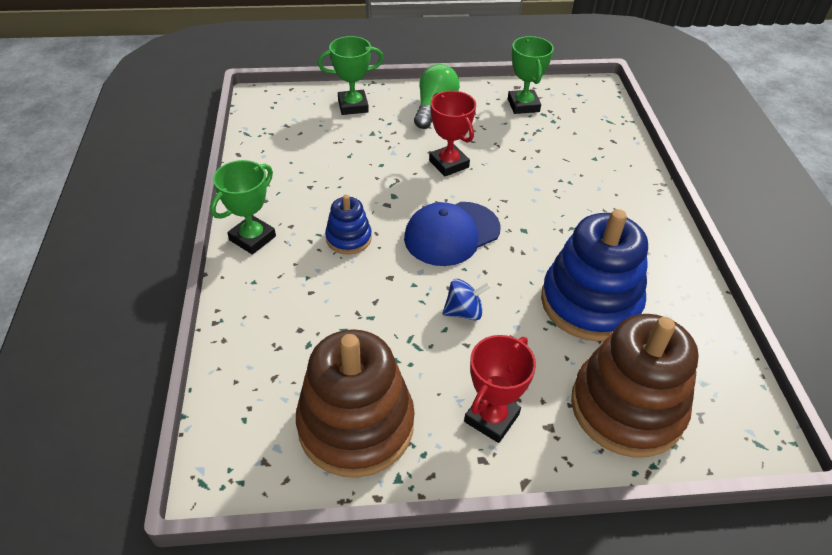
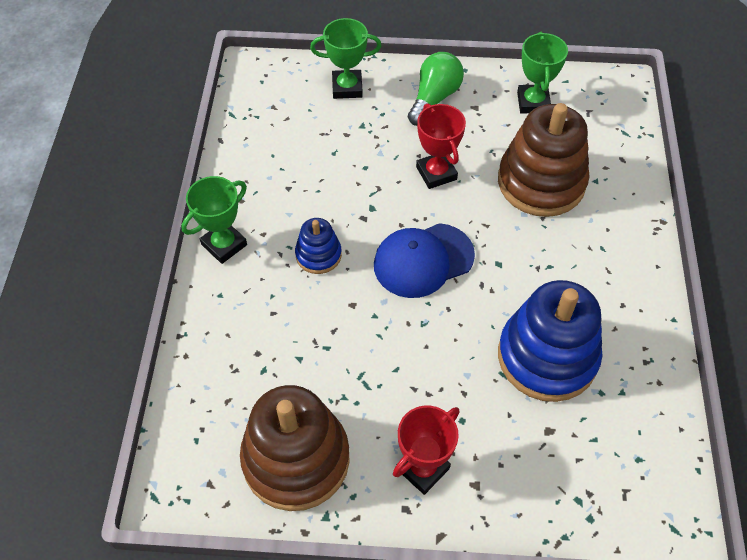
camera: 10 degrees right, 10 degrees up
blue spinning top [442,279,491,321] -> none
brown stacking toy [571,314,699,458] -> brown stacking toy moved to [498,103,590,217]

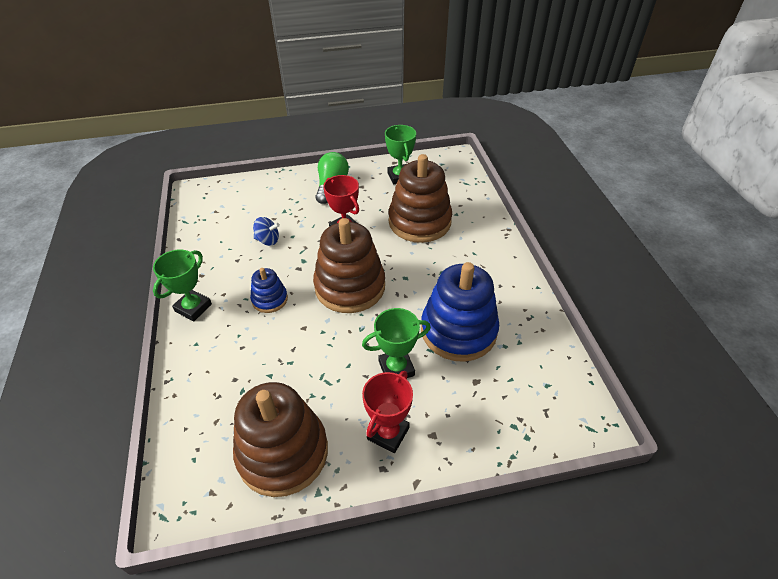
camera: 15 degrees left, 10 degrees down
green trophy [310,18,382,99] -> green trophy moved to [362,308,431,378]
blue cap [374,223,475,298] -> brown stacking toy [313,218,385,313]
none -> blue spinning top [253,217,280,246]

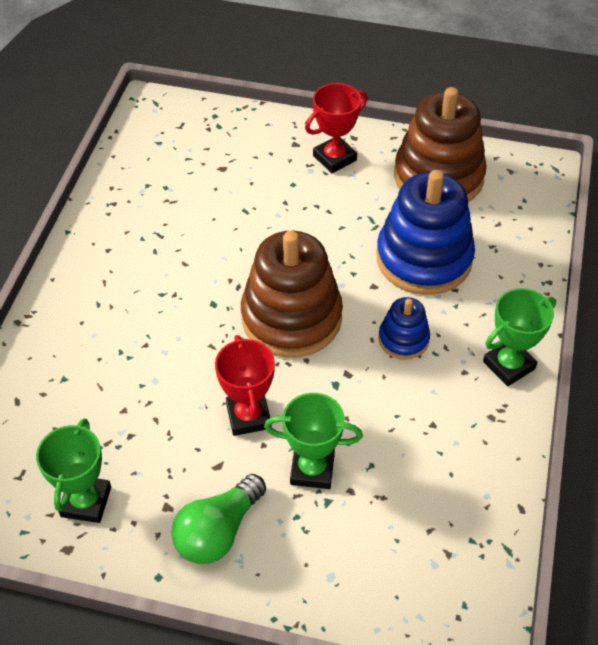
camera: 155 degrees left, 5 degrees up
blue spinning top [253,217,280,246] -> none
green trophy [362,308,431,378] -> green trophy moved to [264,393,363,489]
brown stacking toy [389,154,452,243] -> none
blue stacking toy [421,262,499,362] -> blue stacking toy moved to [376,170,475,295]

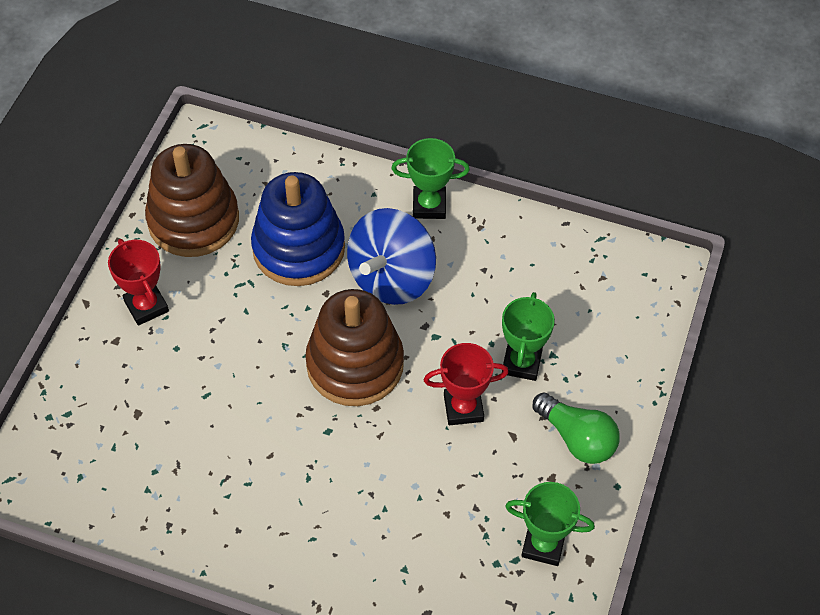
camera: 85 degrees left, 5 degrees up
blue stacking toy [378,297,430,360] -> blue spinning top [347,208,436,305]
green trophy [483,288,556,386] -> green trophy turned 60 degrees counterclockwise [391,138,470,219]

